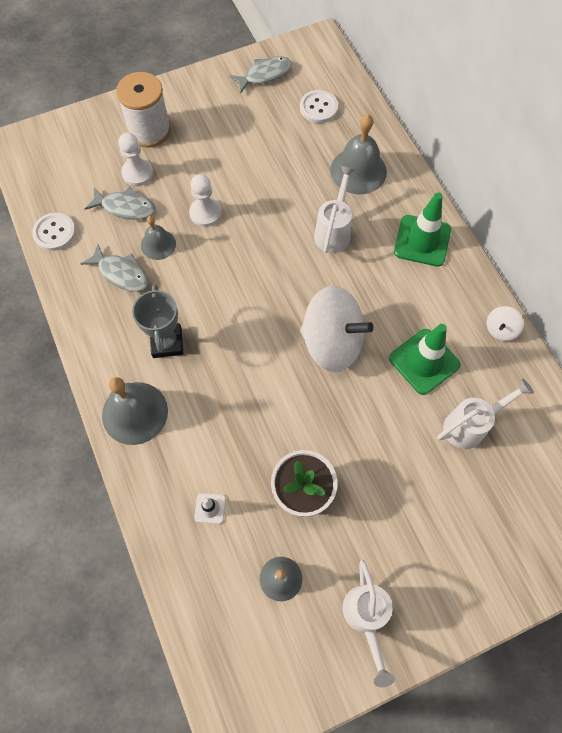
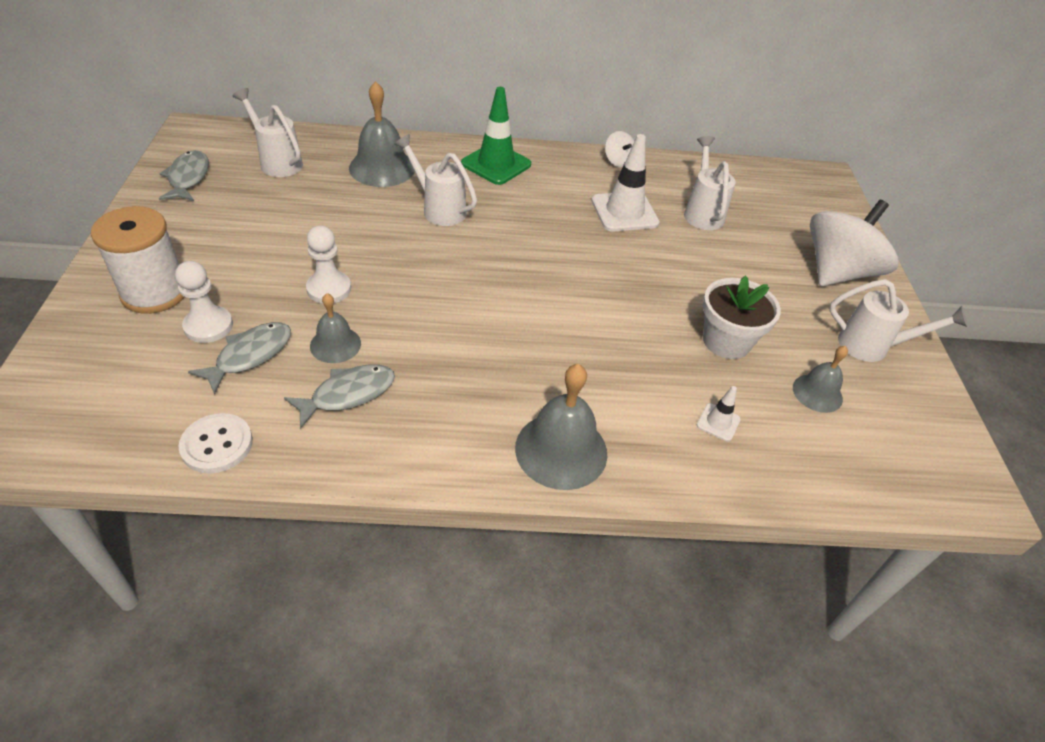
camera: 70 degrees left, 20 degrees down
grey trophy [132,284,183,358] -> none
white button [300,90,338,123] -> white watering can [233,88,303,177]
white spinning top [300,286,374,372] -> white spinning top moved to [810,200,899,286]
green traffic cone [389,324,461,395] -> white traffic cone [591,134,660,232]

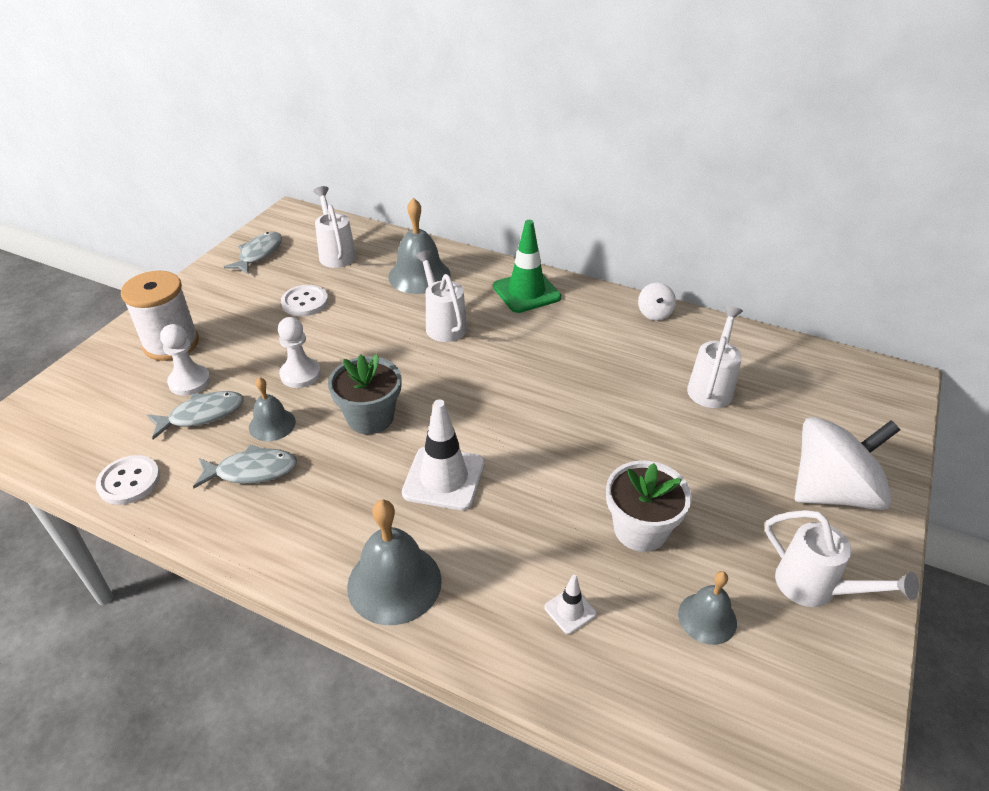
camera: 30 degrees right, 5 degrees down
white traffic cone [591,134,660,232] -> white traffic cone moved to [402,399,485,510]
none -> white button [281,285,328,316]
none -> grey flower pot [328,354,402,434]

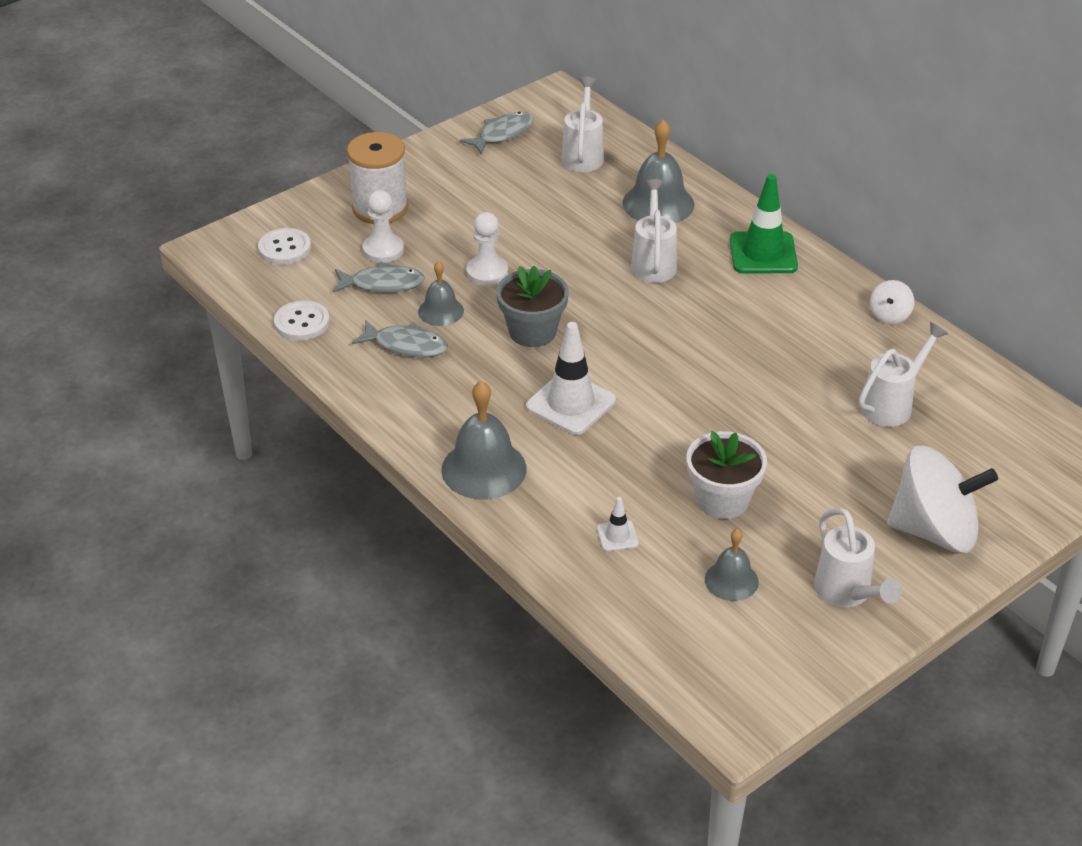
camera: 25 degrees right, 0 degrees up
white button [281,285,328,316] -> white button moved to [258,228,311,265]

